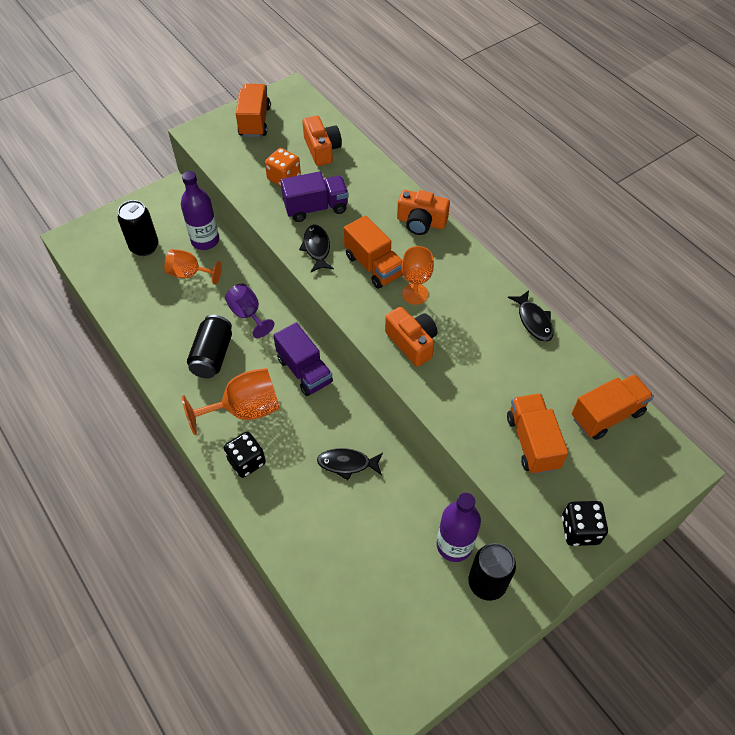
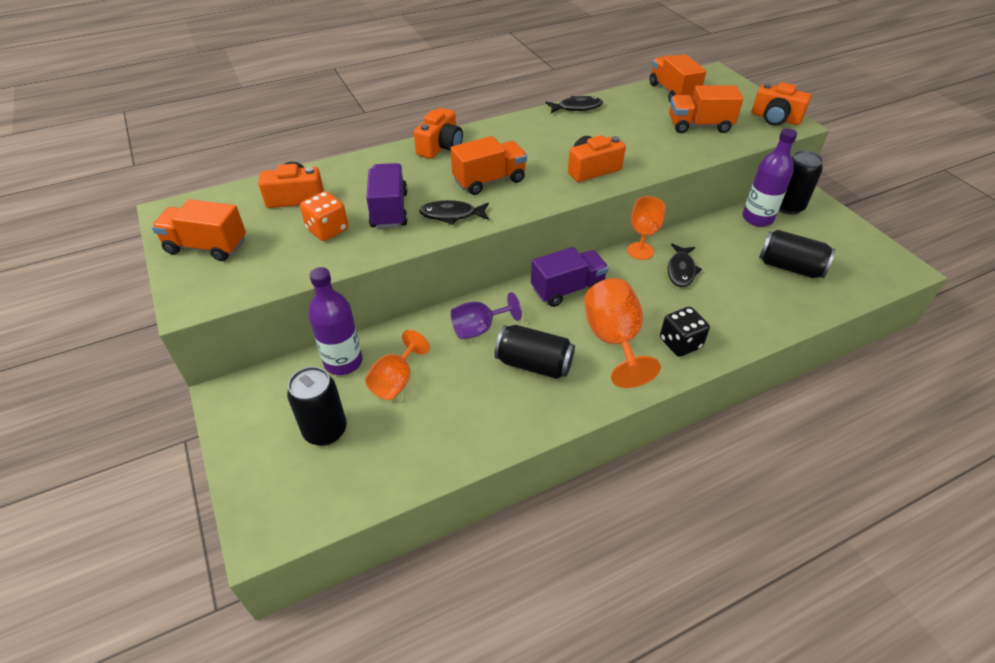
camera: 80 degrees left, 10 degrees down
orange goblet [401,246,434,305] -> orange goblet moved to [627,196,665,260]
black dice [562,501,608,546] -> orange camera [752,82,811,126]
none -> black can [759,230,836,278]

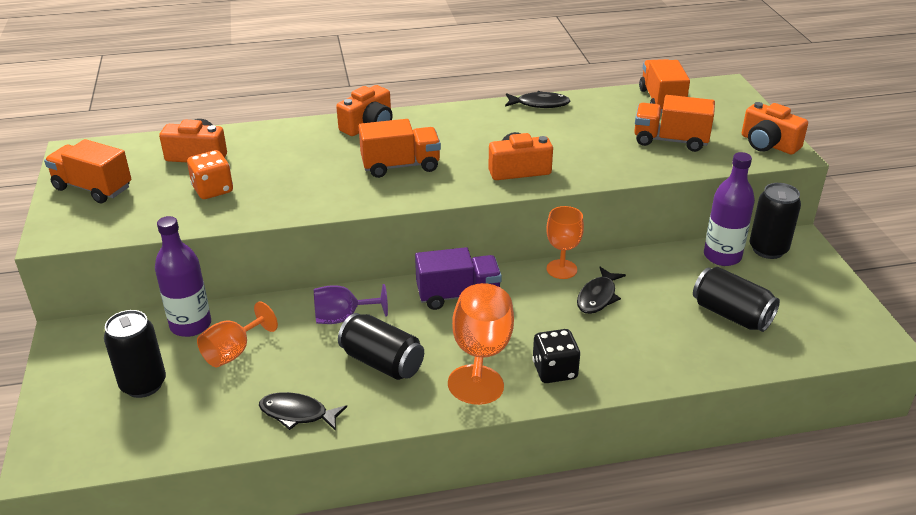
camera: 15 degrees right, 10 degrees down
purple truck [366,163,408,229] -> none
black fish [419,200,489,225] -> black fish moved to [259,392,347,431]

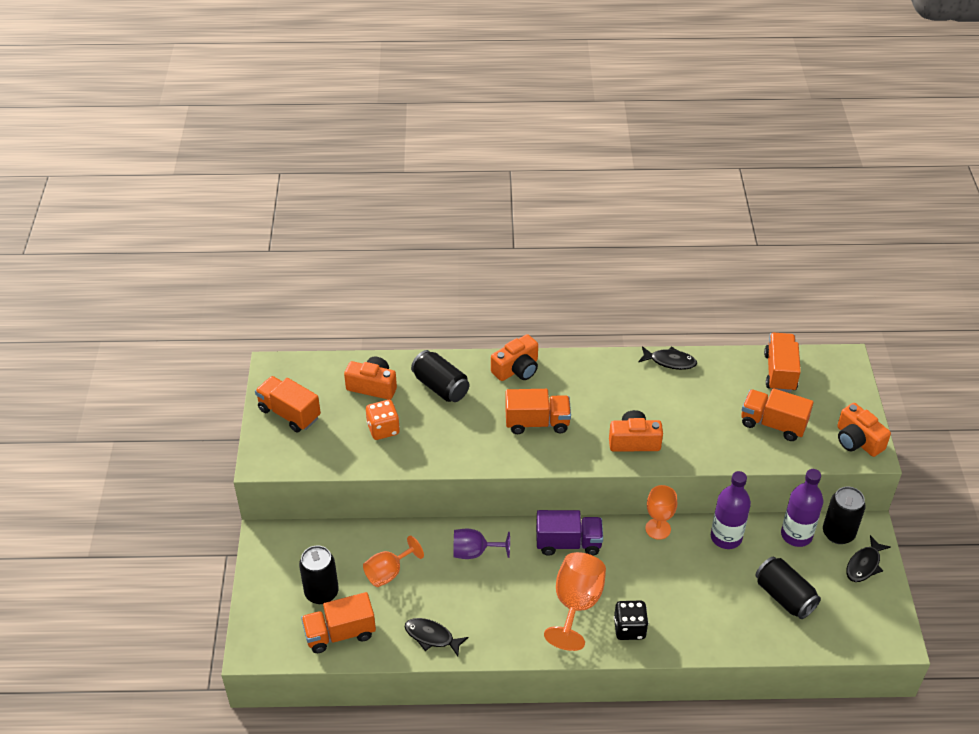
camera: 10 degrees right, 10 degrees up
purple bottle [155,216,211,337] -> purple bottle moved to [711,471,751,549]
black can [338,313,424,380] -> black can moved to [411,350,469,402]
black fish [577,267,626,314] -> black fish moved to [846,535,891,582]
none -> orange truck [301,592,376,653]

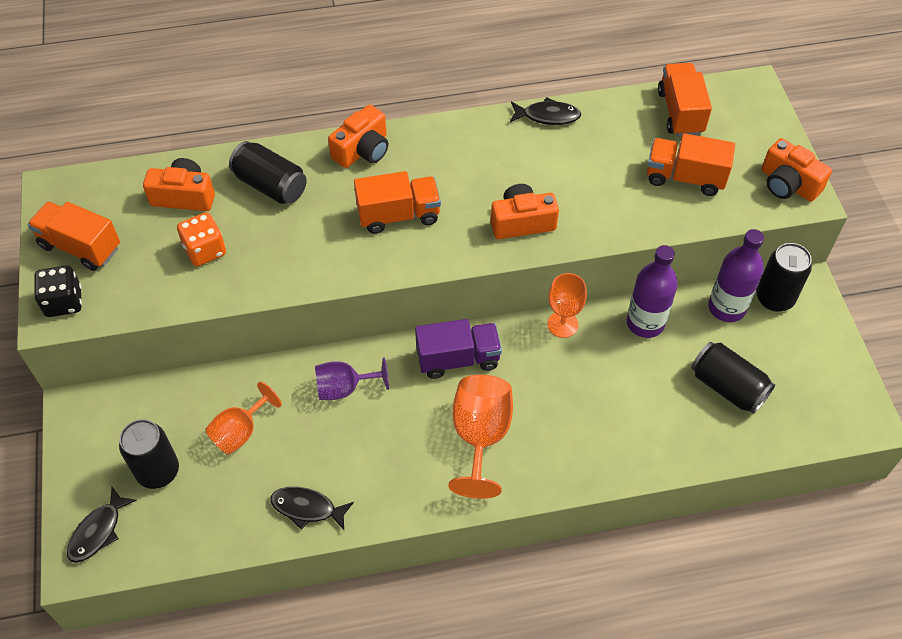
camera: 10 degrees left, 10 degrees up
orange truck [301,592,376,653] -> none
black dice [614,601,648,640] -> black dice moved to [34,265,82,317]
black fish [846,535,891,582] -> black fish moved to [67,487,137,563]

